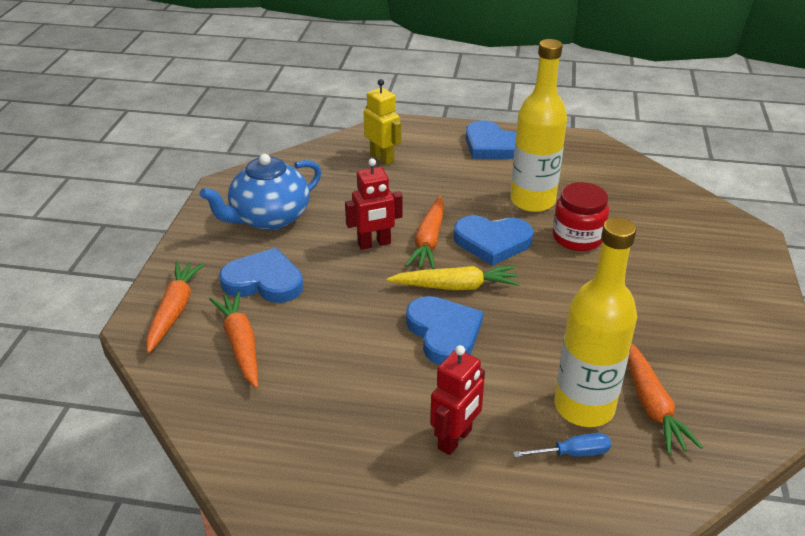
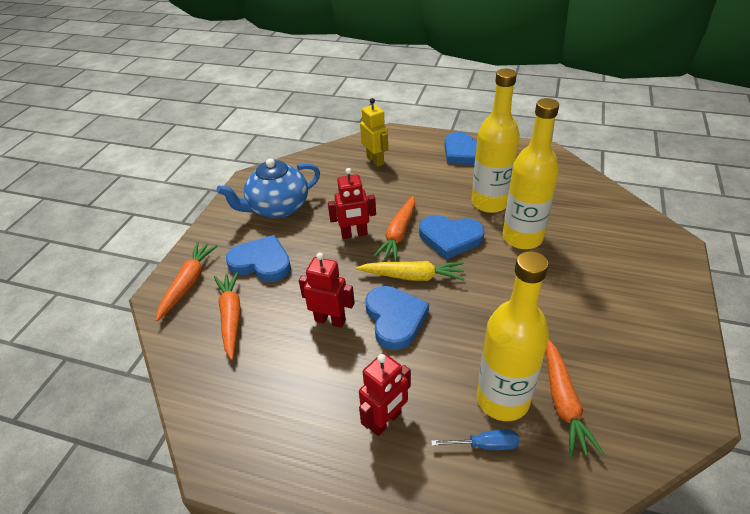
camera: 10 degrees right, 5 degrees up
red jar [553,182,609,251] -> yellow bottle [503,98,559,249]
none -> red robot [299,253,355,328]

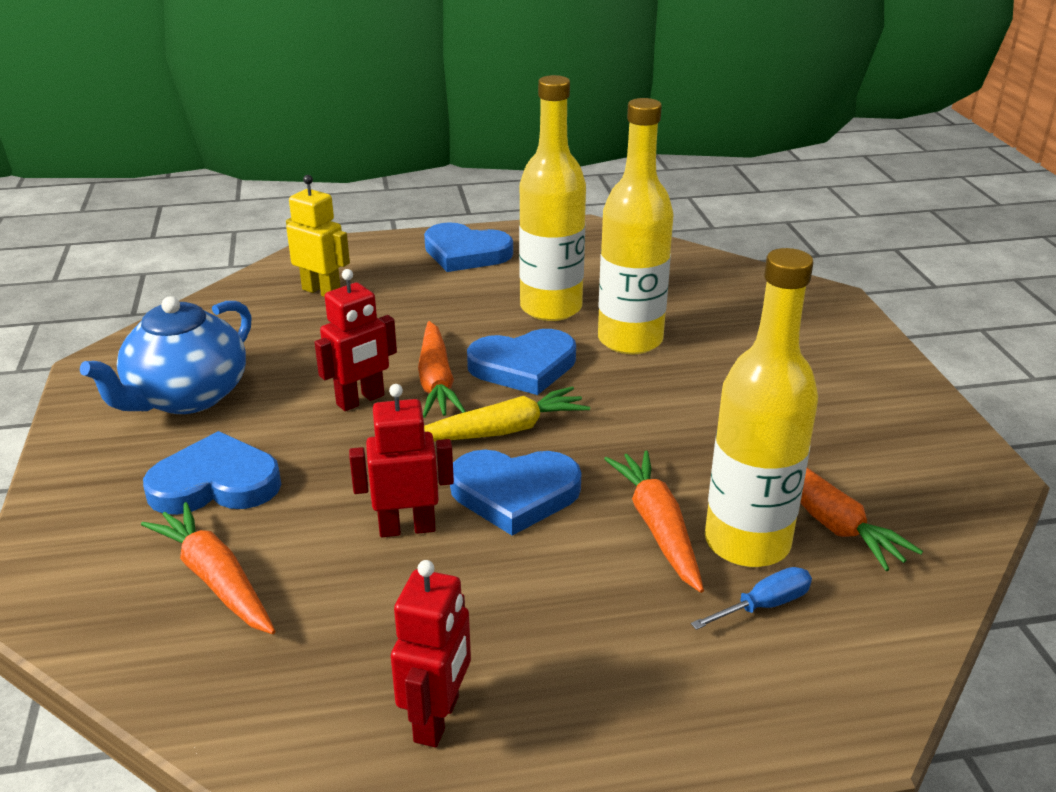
camera: 30 degrees left, 10 degrees down
orange carrot [156,242,218,321] -> orange carrot moved to [604,450,704,593]
red robot [359,353,411,436] -> red robot moved to [391,560,471,747]
blue heart [365,286,429,350] -> blue heart turned 135 degrees clockwise [450,450,581,536]

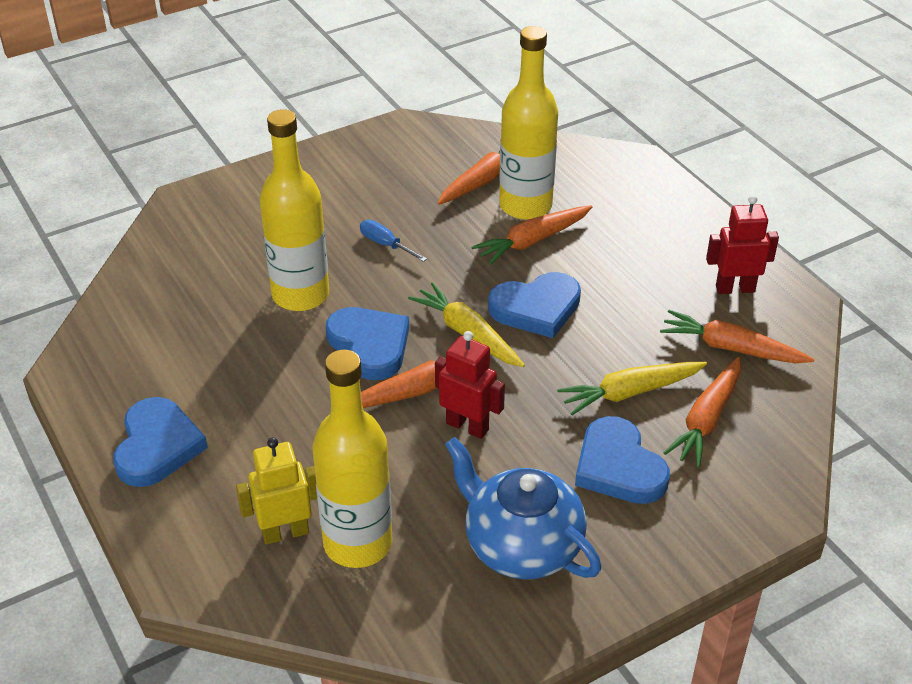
camera: 110 degrees left, 10 degrees up
blue teapot [80,296,252,414] -> blue teapot turned 150 degrees counterclockwise [445,437,601,579]
yellow robot [286,175,350,297] -> yellow robot turned 60 degrees clockwise [236,437,317,545]
red robot [349,384,454,537] -> none
blue heart [450,450,581,536] -> blue heart turned 90 degrees clockwise [488,272,581,338]
yellow bottle [519,75,586,321] -> yellow bottle moved to [312,349,393,568]
blue screwdriver [691,567,812,630] -> blue screwdriver moved to [360,220,427,262]
none -> yellow carrot [557,362,707,415]
none -> orange carrot [660,310,815,363]

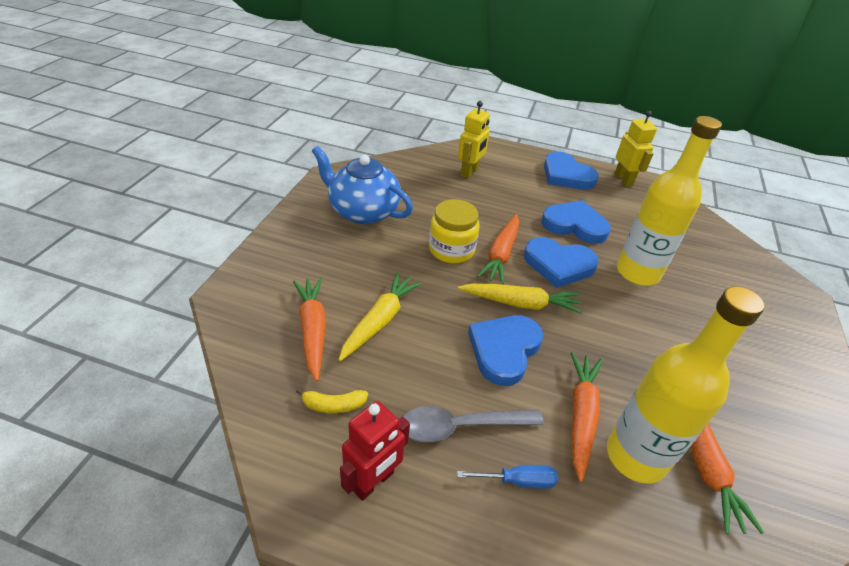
camera: 135 degrees right, 0 degrees up
yellow bottle [312,349,393,568] -> none
blue screwdriver [360,220,427,262] -> blue screwdriver moved to [457,465,558,489]
red robot [435,331,505,439] -> yellow jar [429,199,479,264]
blue teapot [445,437,601,579] -> blue teapot turned 150 degrees counterclockwise [312,146,413,224]
blue heart [575,416,670,504] -> blue heart moved to [542,200,611,244]
orange carrot [660,310,815,363] -> yellow banana [296,388,368,413]
none -> grey spoon [403,406,544,442]
none -> yellow robot [614,111,657,186]

